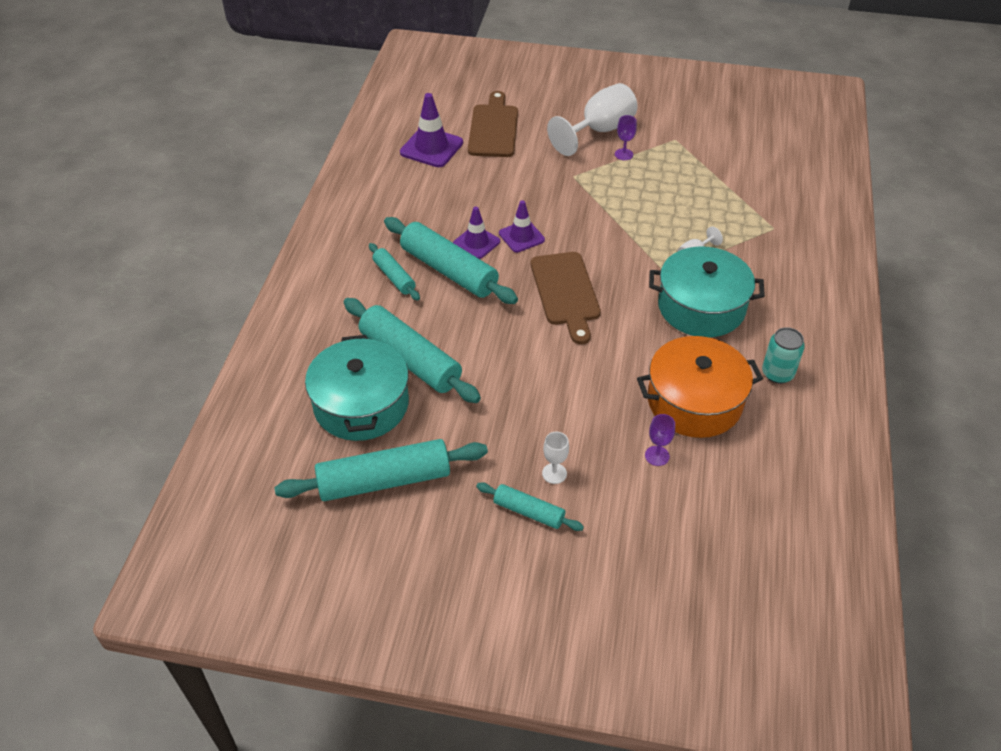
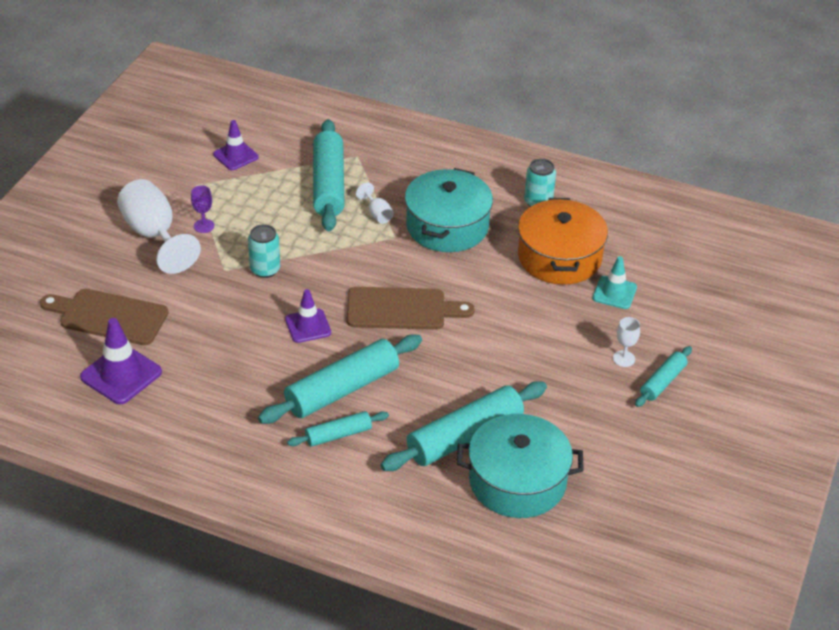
camera: 80 degrees left, 5 degrees down
turquoise rolling pin [275,439,488,501] -> turquoise rolling pin moved to [313,119,344,231]
purple traffic cone [453,207,500,259] -> purple traffic cone moved to [213,120,259,170]
purple goblet [645,414,675,466] -> turquoise traffic cone [593,256,637,309]
none -> turquoise can [248,224,280,278]

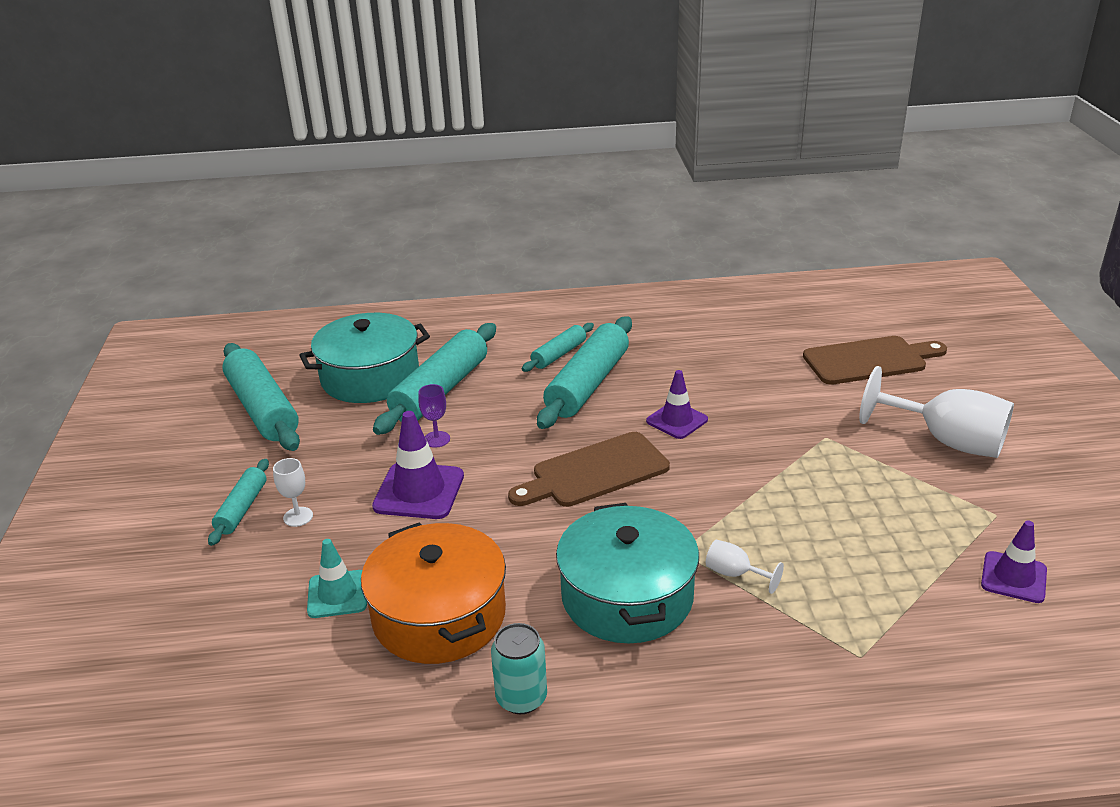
camera: 155 degrees right, 10 degrees down
purple traffic cone [80,318,162,404] -> purple traffic cone moved to [372,411,464,519]
purple goblet [191,186,214,233] -> purple goblet moved to [418,384,450,448]
turquoise can [248,224,280,278] -> none
turquoise rolling pin [313,119,344,231] -> turquoise rolling pin moved to [222,343,300,451]

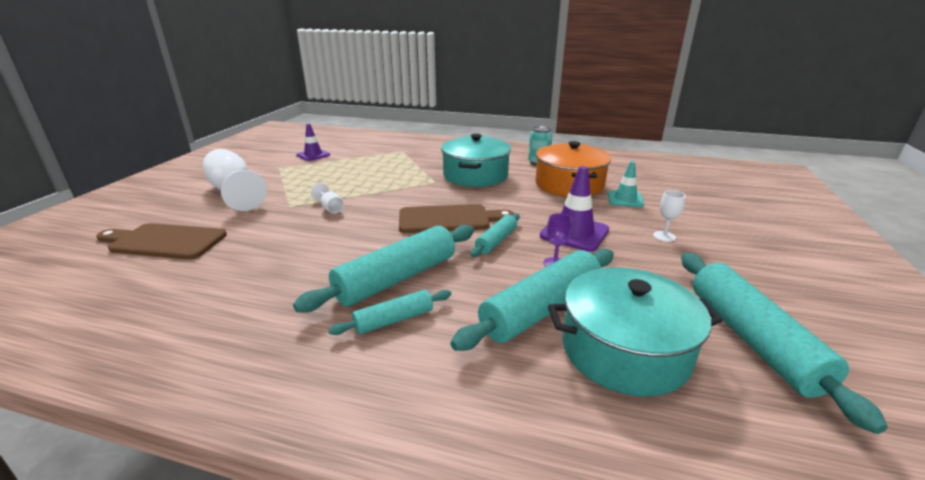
camera: 160 degrees left, 5 degrees down
turquoise rolling pin [208,459,269,546] -> turquoise rolling pin moved to [470,213,520,257]
purple traffic cone [646,370,708,439] -> none
white goblet [706,540,784,594] -> white goblet moved to [311,183,344,214]

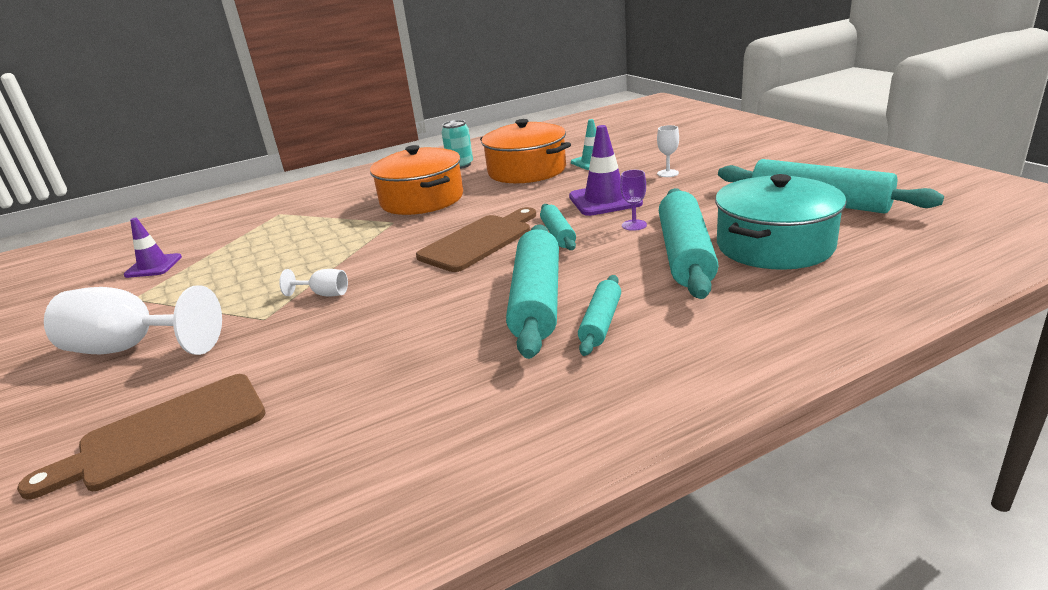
camera: 40 degrees left, 0 degrees up
turquoise pot [441,134,511,187] -> orange pot [370,145,463,215]

